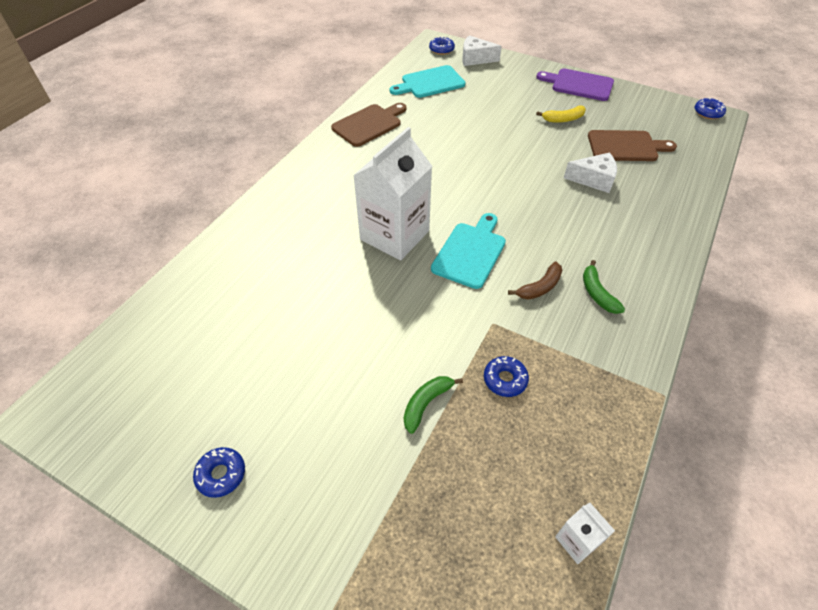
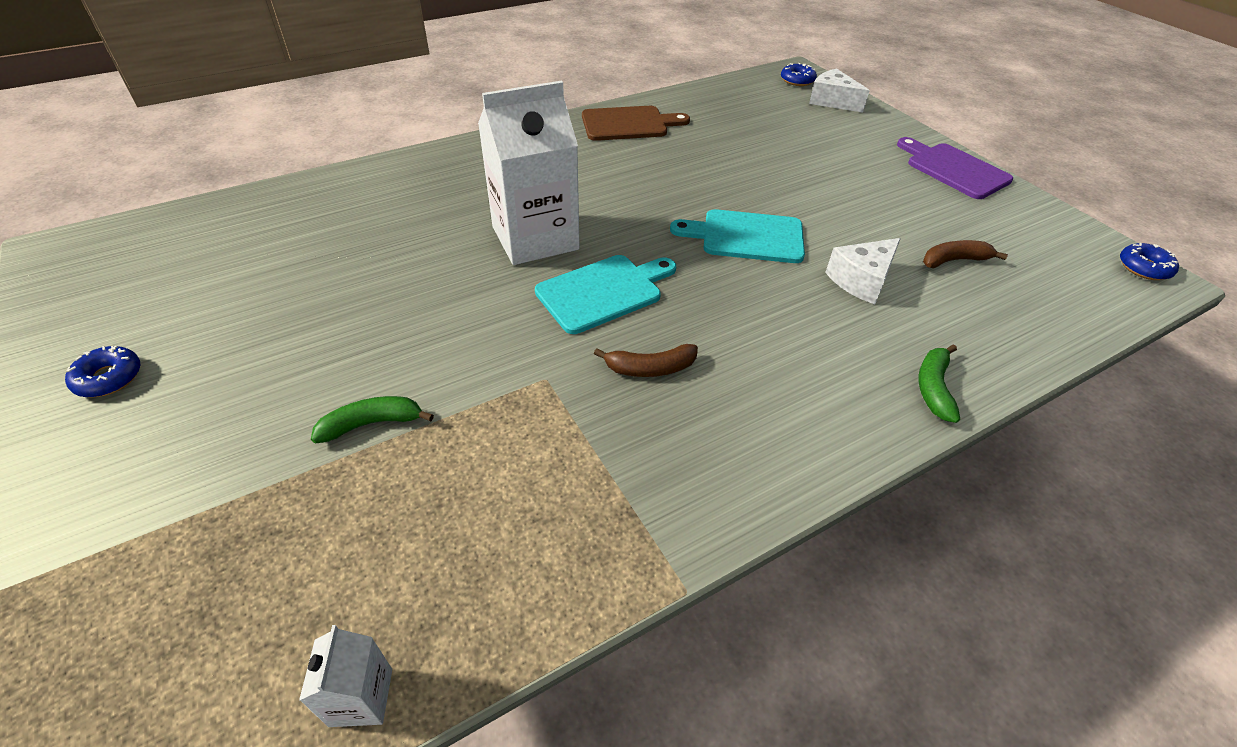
camera: 30 degrees right, 5 degrees down
turquoise cutting board [390,65,465,98] -> turquoise cutting board moved to [670,209,805,263]
blue donut [484,356,529,397] -> none
yellow banana [536,105,586,123] -> none
white cheese [564,152,617,193] -> white cheese turned 105 degrees clockwise [825,238,901,304]
green banana [583,260,625,314] -> green banana moved to [919,344,960,423]
brown cutting board [588,130,677,161] -> brown banana [923,240,1008,268]

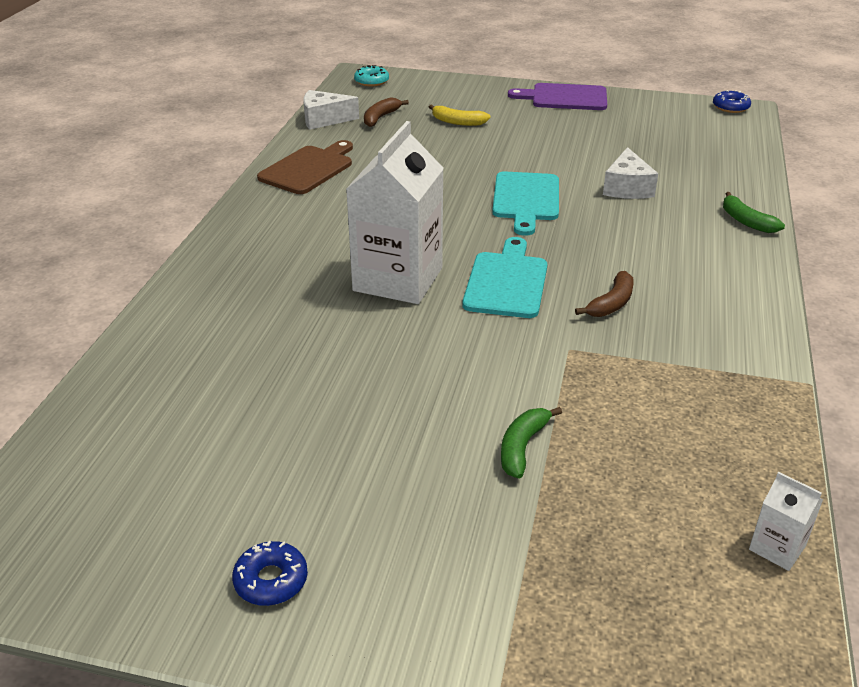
camera: 45 degrees left, 10 degrees down
turquoise cutting board [670,209,805,263] -> turquoise cutting board turned 45 degrees counterclockwise [492,172,559,236]
blue donut [781,63,817,86] -> turquoise donut [354,65,389,87]
white cheese [809,68,870,112] -> white cheese moved to [303,90,359,130]
brown banana [923,240,1008,268] -> brown banana moved to [364,97,409,127]
none -> yellow banana [429,104,490,126]

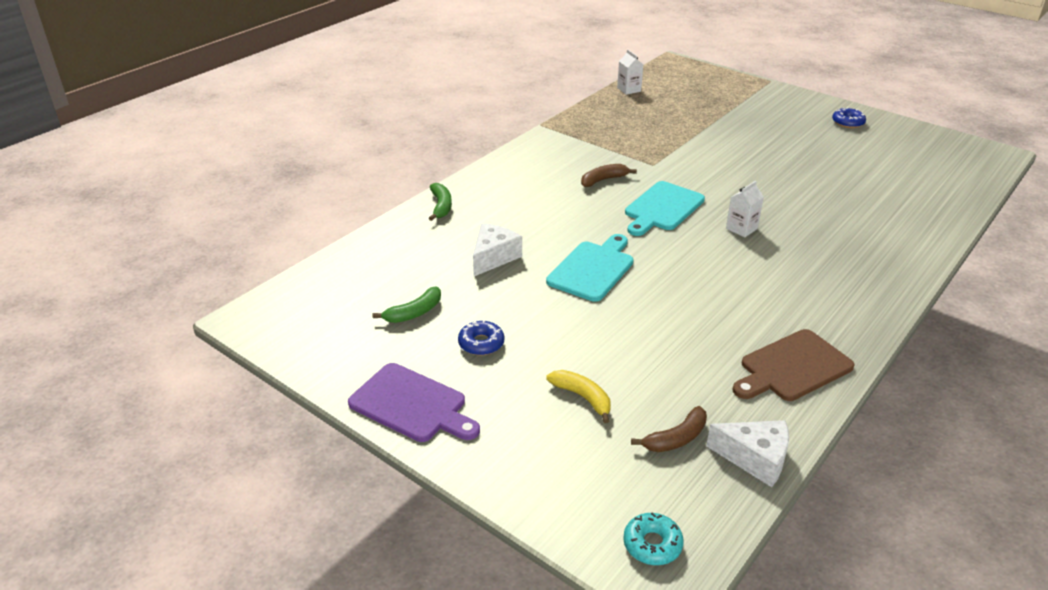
camera: 155 degrees left, 0 degrees up
white carton [346,121,444,304] -> white carton [726,181,764,237], size x0.42
green banana [501,407,562,478] -> green banana moved to [372,286,441,323]
blue donut [713,90,751,113] -> blue donut moved to [458,319,504,356]

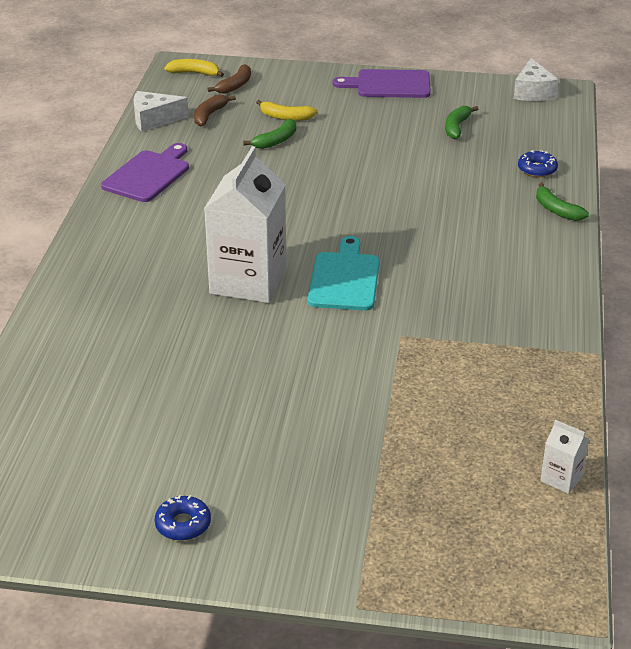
camera: 150 degrees right, 0 degrees up
blue donut [458,319,504,356] -> blue donut moved to [518,150,558,177]
white cheese [473,223,522,276] -> white cheese moved to [514,58,559,101]
turquoise cutting board [546,234,634,302] -> none
brown banana [581,164,637,187] -> brown banana moved to [207,64,251,94]
turquoise donut [623,512,684,565] -> yellow banana [164,59,224,77]
white carton [726,181,764,237] -> white carton [204,146,287,303], size x2.36
brown cutting board [732,329,855,401] -> purple cutting board [101,143,189,202]
none -> green banana [243,119,296,149]

